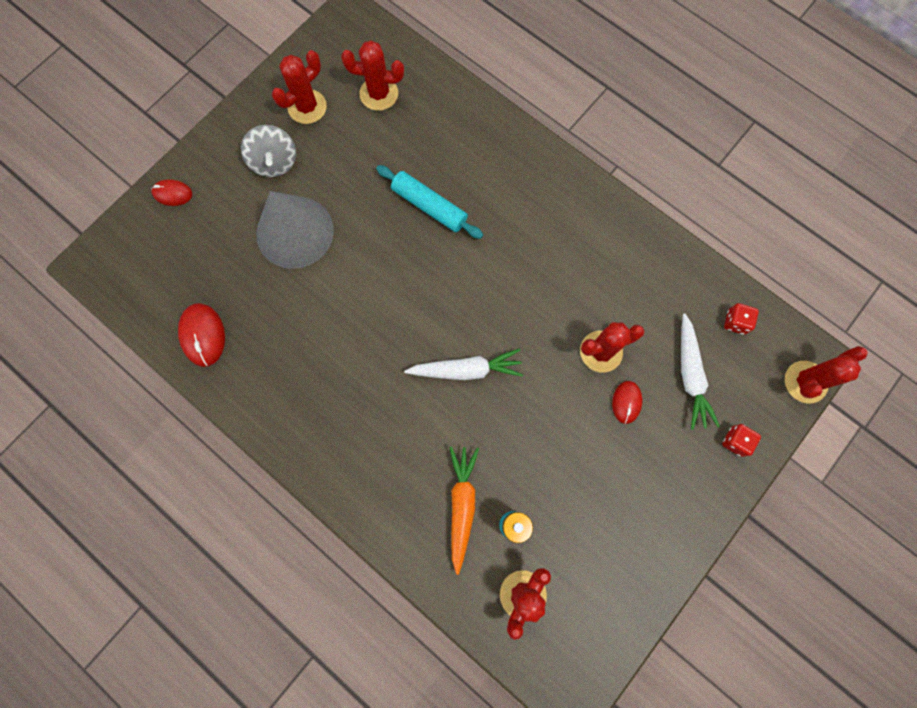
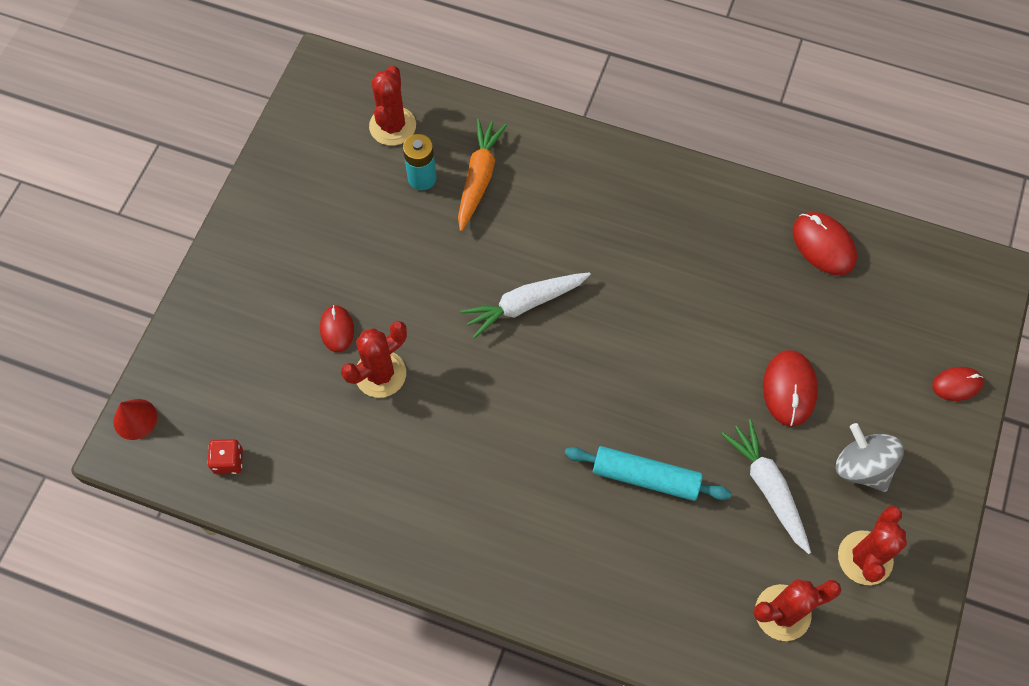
camera: 160 degrees right, 10 degrees down
grey cone [256,191,334,269] -> red mouse [763,350,818,427]
orange carrot [449,446,479,575] -> orange carrot turned 150 degrees counterclockwise [458,119,507,232]
white carrot [681,313,720,430] -> white carrot moved to [721,419,811,554]
red dice [722,424,761,457] -> none
red cactus [785,346,867,403] -> red cone [113,399,157,440]

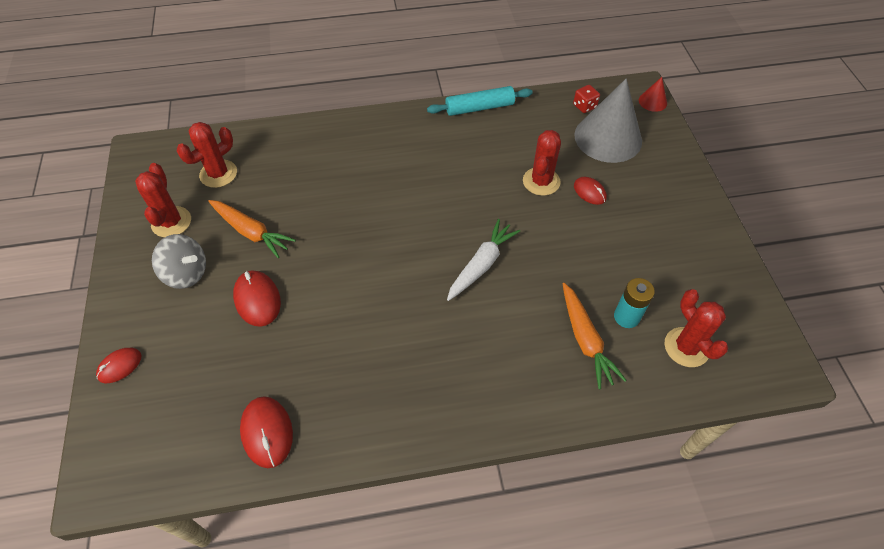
camera: 150 degrees right, 10 degrees down
turquoise rolling pin [565,446,731,501] -> turquoise rolling pin moved to [427,86,533,116]
white carrot [721,419,811,554] -> orange carrot [208,200,296,258]
red mouse [793,212,857,275] -> red mouse turned 45 degrees clockwise [240,396,293,468]
none -> grey cone [574,78,642,163]

